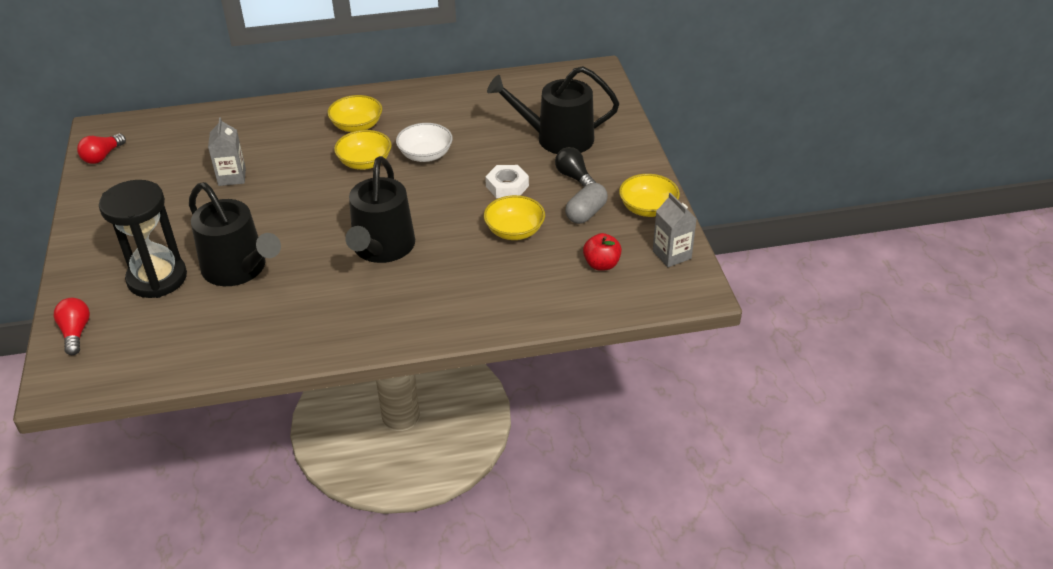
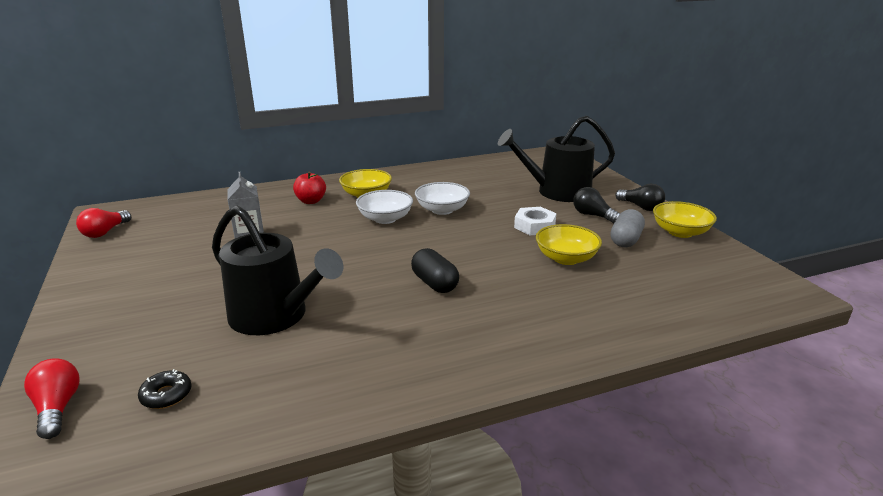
camera: 10 degrees left, 15 degrees down
black hourglass [99,180,187,298] -> none
yellow bowl [334,130,392,170] -> white bowl [356,190,413,224]
black watering can [345,156,415,263] -> black capsule [411,248,459,293]
red apple [583,233,622,271] -> red apple moved to [293,171,326,204]
grey carton [653,193,697,267] -> none
none -> black donut [138,369,192,409]
none -> black light bulb [615,184,665,211]

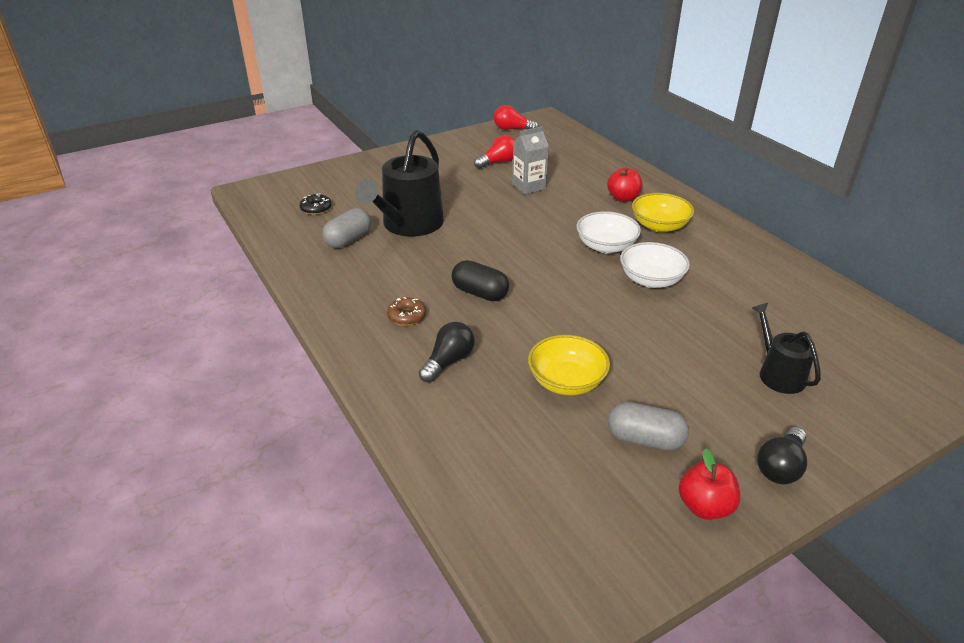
camera: 80 degrees right, 10 degrees up
red light bulb [24,358,80,439] -> red light bulb moved to [474,135,515,169]
black capsule [411,248,459,293] -> black capsule turned 75 degrees clockwise [451,260,509,301]
black watering can [498,116,615,202] -> black watering can [752,303,821,394], size x0.55
white nut [514,207,557,235] -> none
black light bulb [573,187,620,224] -> black light bulb moved to [419,322,475,382]
yellow bowl [653,201,717,238] -> red apple [679,448,740,520]
none -> grey capsule [322,208,371,248]
none -> brown donut [387,297,426,326]

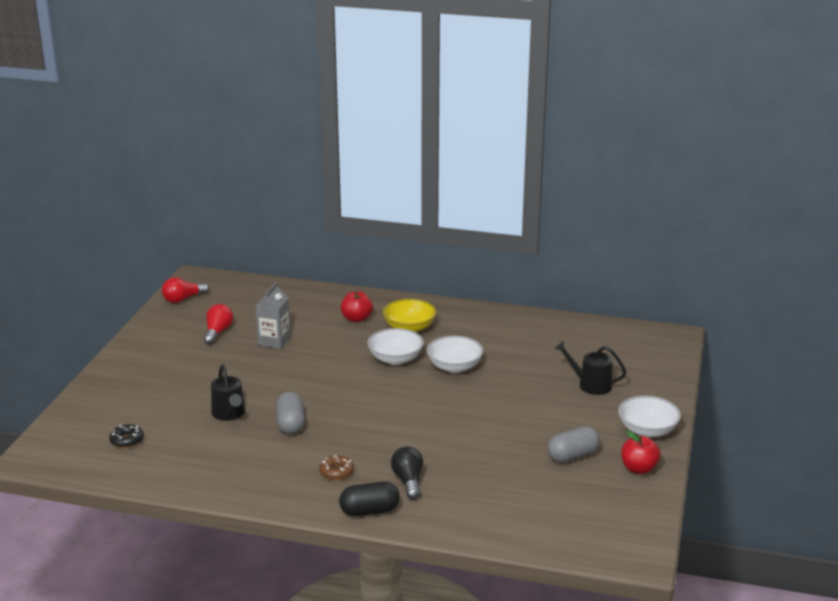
camera: 45 degrees left, 10 degrees down
grey capsule [322,208,371,248] -> grey capsule moved to [276,392,305,434]
black watering can [355,130,444,237] -> black watering can [211,364,245,421], size x0.55
black capsule [451,260,509,301] -> black capsule moved to [339,481,400,516]
yellow bowl [528,335,610,395] -> none
black light bulb [757,427,807,484] -> white bowl [618,396,681,438]

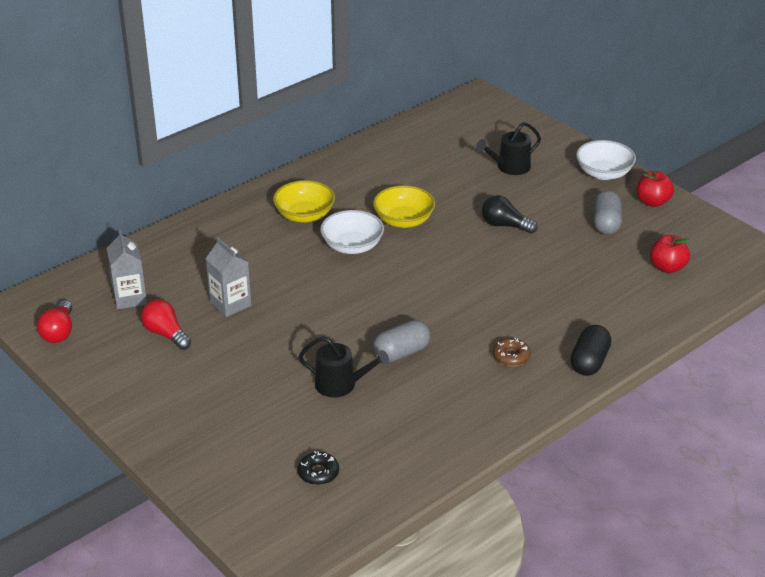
camera: 55 degrees left, 10 degrees up
grey capsule [276,392,305,434] -> grey capsule turned 60 degrees counterclockwise [373,320,431,363]
red apple [341,291,373,322] -> red apple moved to [650,235,690,273]
black light bulb [391,446,423,500] -> black light bulb moved to [482,195,538,234]
white bowl [426,336,483,373] -> yellow bowl [373,185,435,228]
none -> grey carton [106,230,147,310]

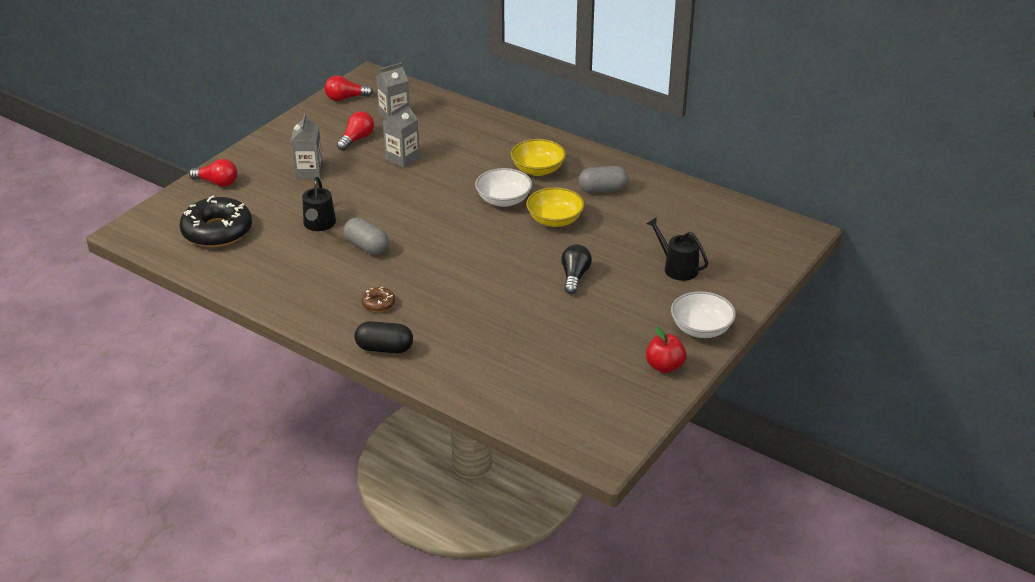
camera: 75 degrees right, 0 degrees up
black donut [298,451,339,485] -> black donut [180,196,252,247], size x2.24
grey capsule [593,191,622,235] -> grey capsule moved to [578,166,629,193]
red apple [650,235,690,273] -> none
none -> red light bulb [189,159,237,187]
none -> grey carton [291,114,323,179]

